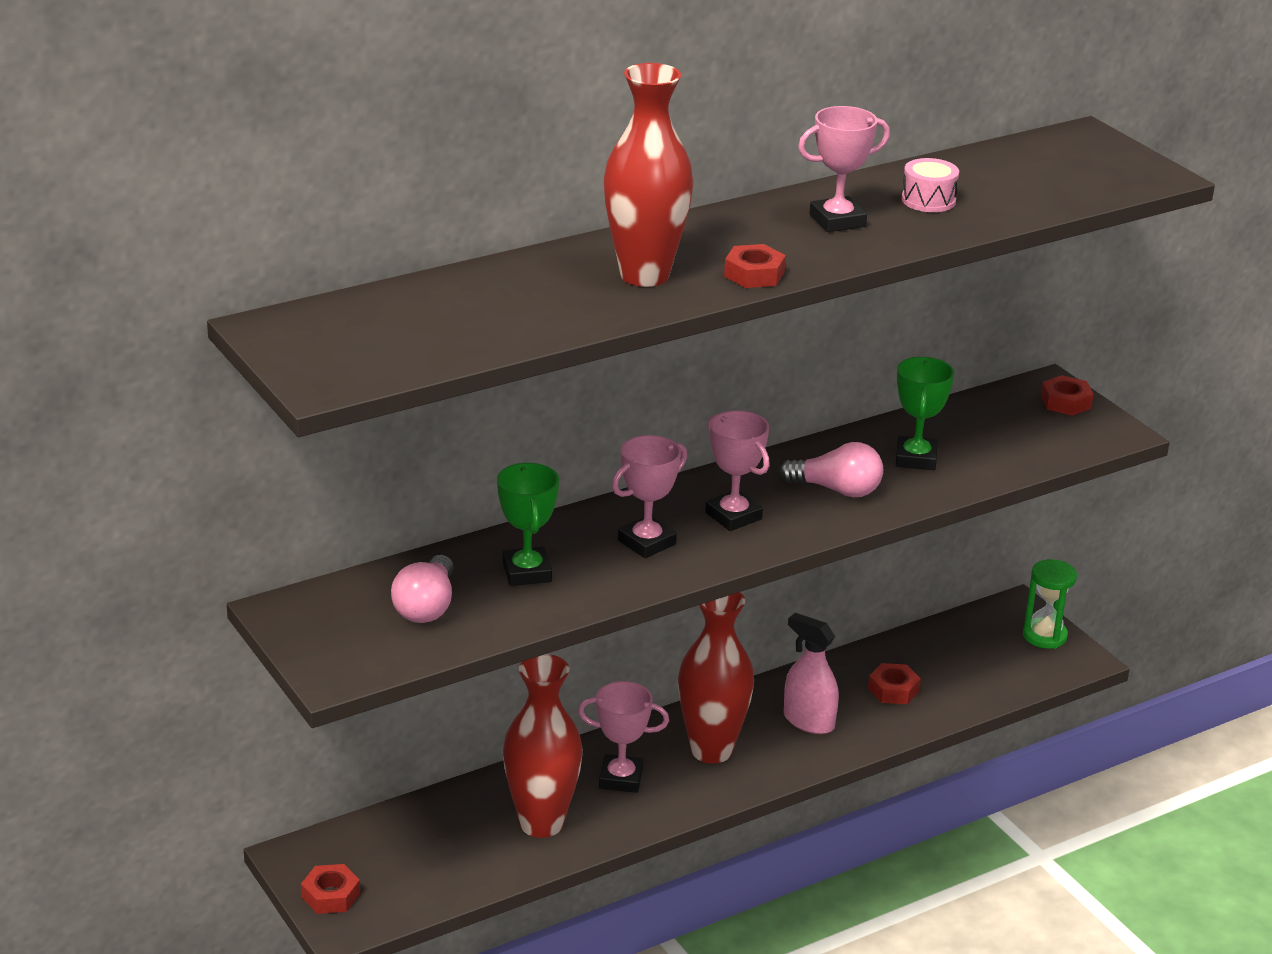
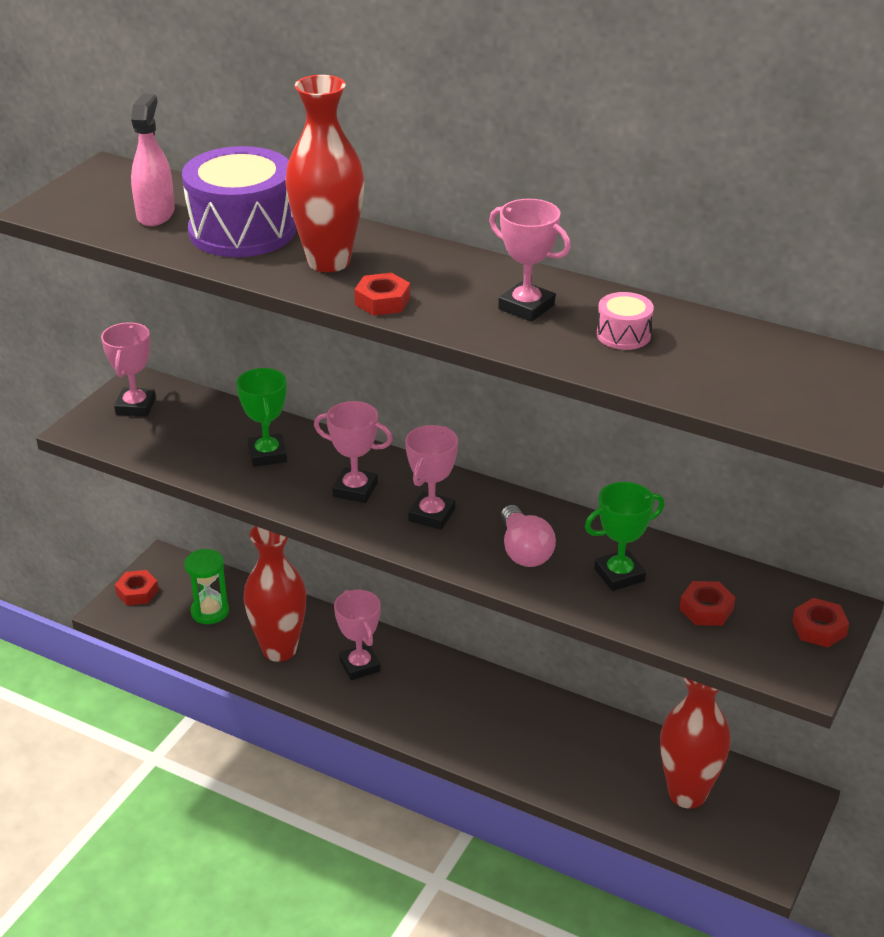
camera: 60 degrees right, 5 degrees up
pink light bulb [391,555,454,623] -> none
green trophy [497,463,559,586] -> green trophy turned 60 degrees counterclockwise [236,368,287,467]
red vase [678,592,754,764] -> red vase moved to [660,677,731,808]
pink spray bottle [784,613,839,734] -> pink spray bottle moved to [131,94,175,226]
red nut [868,663,921,704] -> red nut moved to [680,581,735,626]
green hourglass [1023,559,1077,649] -> green hourglass moved to [184,549,229,624]
none -> pink trophy [101,322,156,417]
none -> purple drum [182,146,296,257]

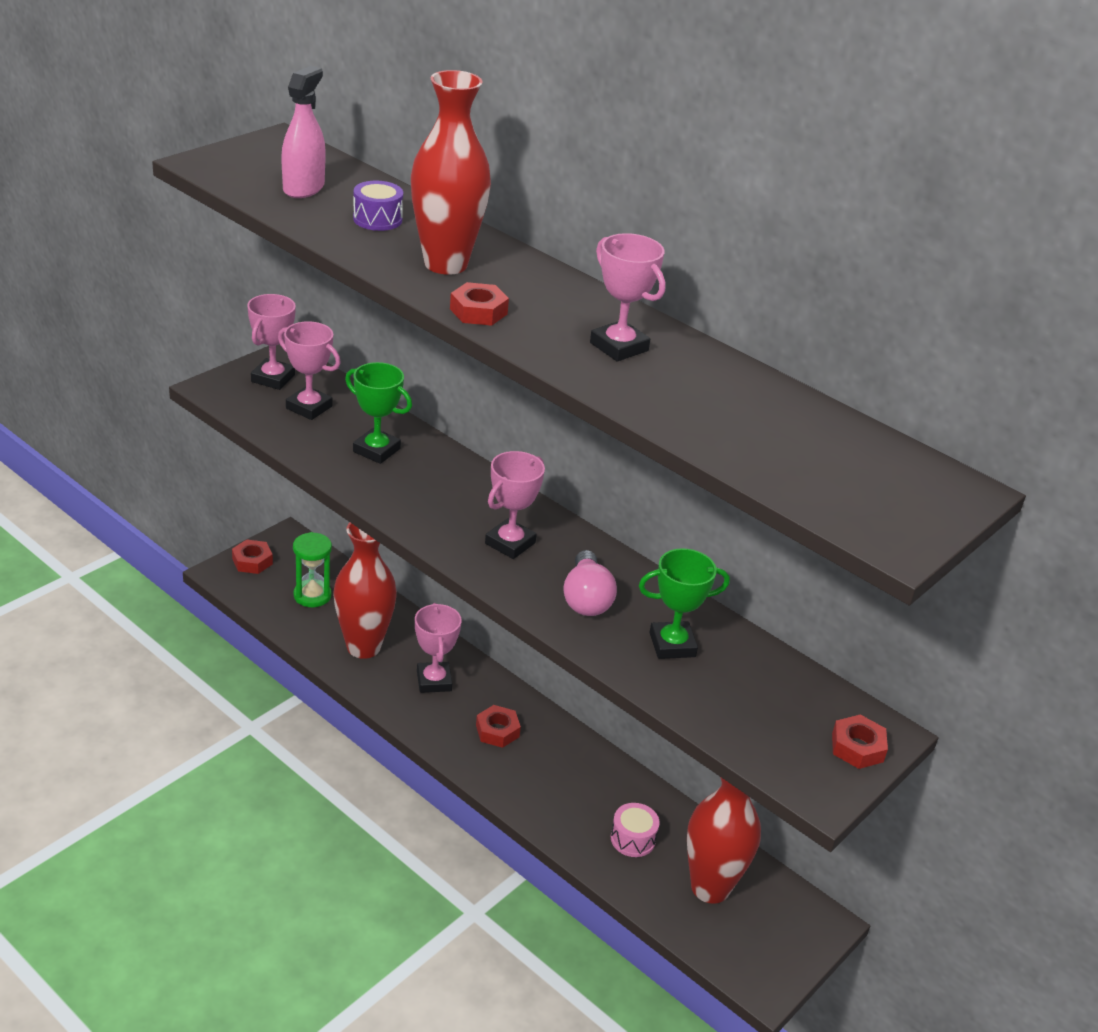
camera: 10 degrees right, 0 degrees up
purple drum [182,146,296,257] -> purple drum [353,181,403,231], size x0.46
green trophy [236,368,287,467] -> green trophy turned 60 degrees counterclockwise [345,362,412,464]
pink trophy [314,401,393,503] -> pink trophy moved to [278,321,341,420]
pink drum [597,292,654,350] -> pink drum moved to [611,803,660,857]
red nut [680,581,735,626] -> red nut moved to [476,705,521,748]

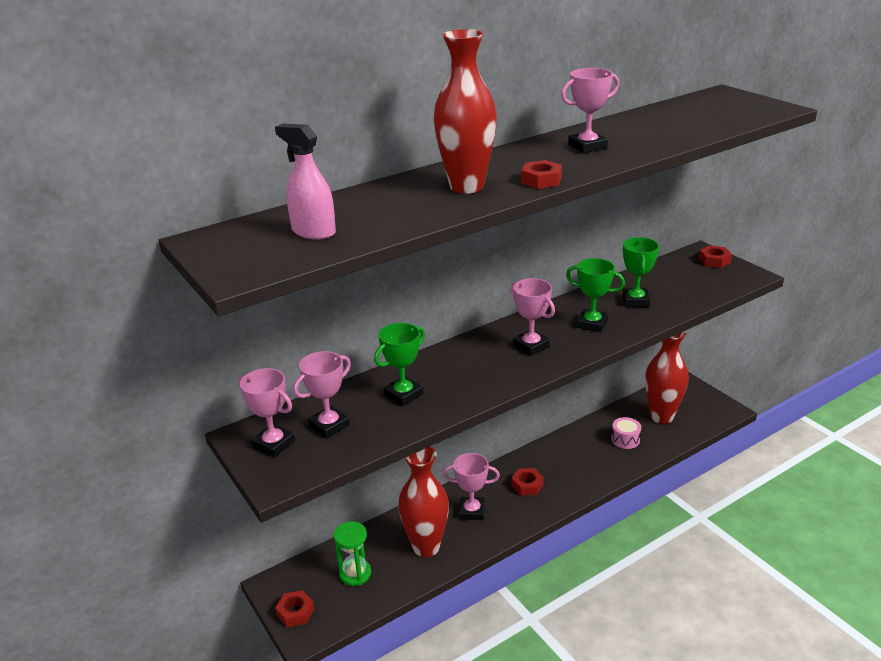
camera: 70 degrees left, 5 degrees down
purple drum [353,181,403,231] -> none
pink light bulb [564,550,617,616] -> green trophy [566,258,625,332]

